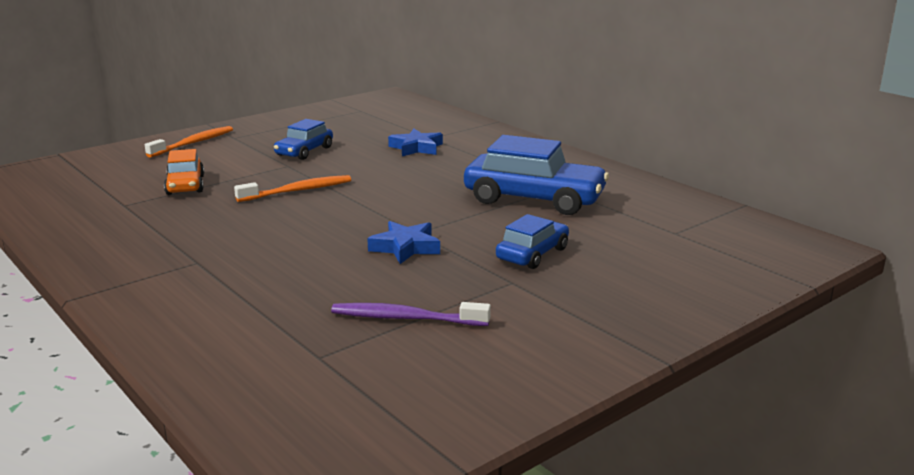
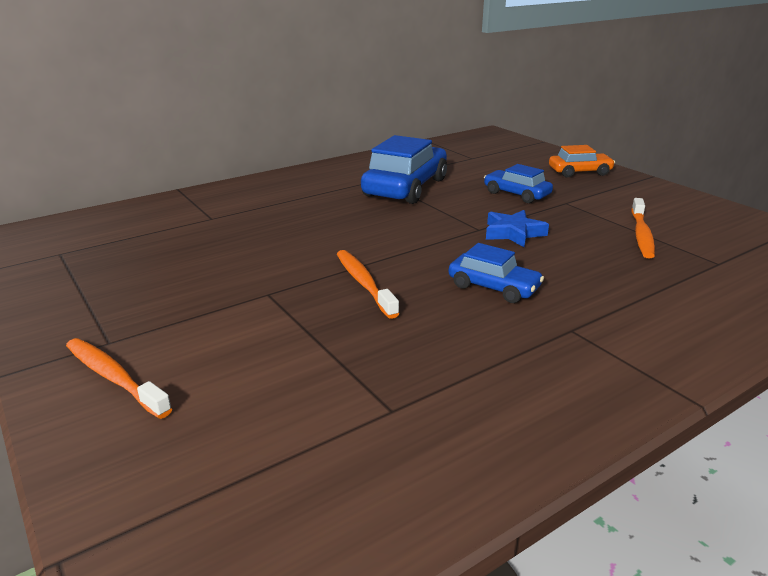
camera: 85 degrees left, 5 degrees up
orange car [164,149,204,195] -> orange car moved to [549,145,615,178]
blue car [274,119,333,160] -> blue car moved to [449,243,544,303]
purple toothbrush [331,302,491,326] -> orange toothbrush [631,198,655,258]
blue star [388,129,443,156] -> none

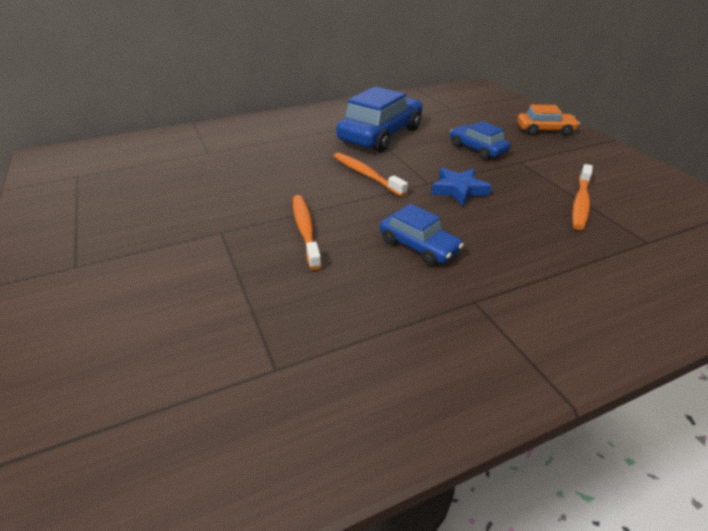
camera: 10 degrees right, 10 degrees up
orange toothbrush [66,338,172,419] -> orange toothbrush moved to [334,153,408,197]

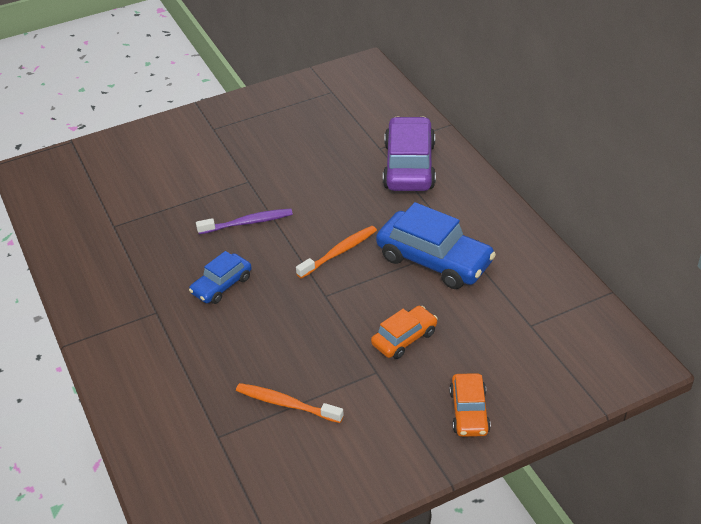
camera: 90 degrees right, 5 degrees up
orange toothbrush [293,195,322,270] -> purple toothbrush [196,209,293,234]
blue star [431,168,492,206] -> none
blue car [450,121,510,160] -> orange car [371,306,438,359]
none -> purple car [383,117,436,191]

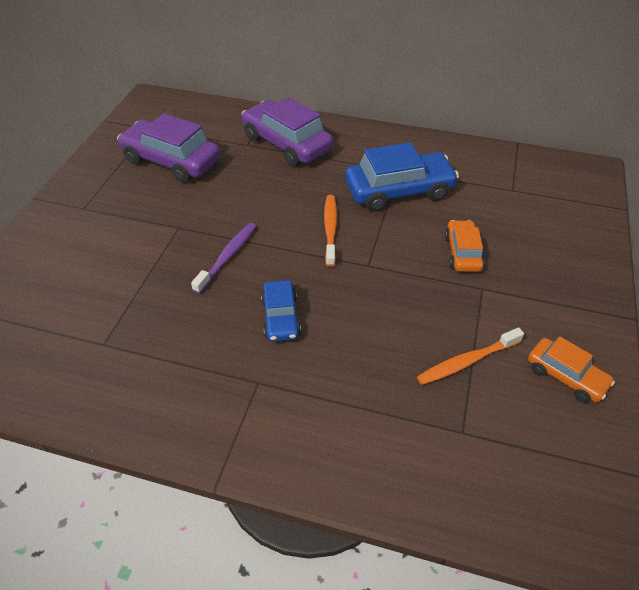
camera: 50 degrees left, 5 degrees up
orange car [449,373,491,437] -> orange car moved to [528,336,615,403]
none -> purple car [117,113,220,183]

